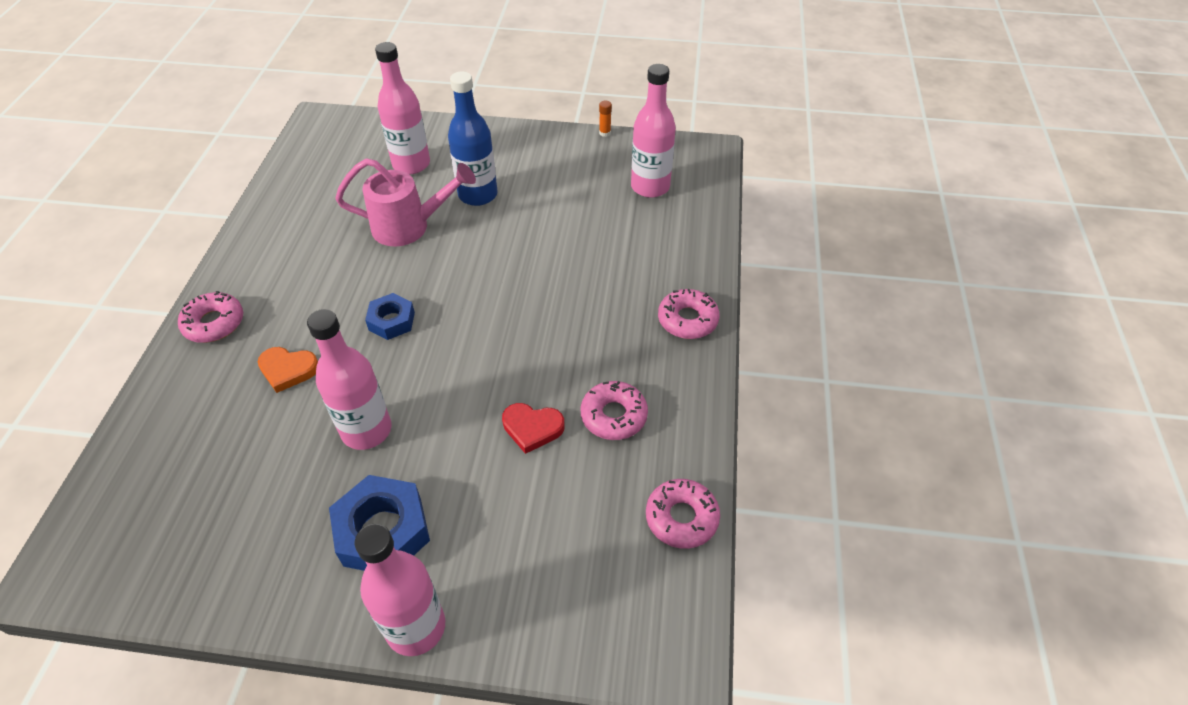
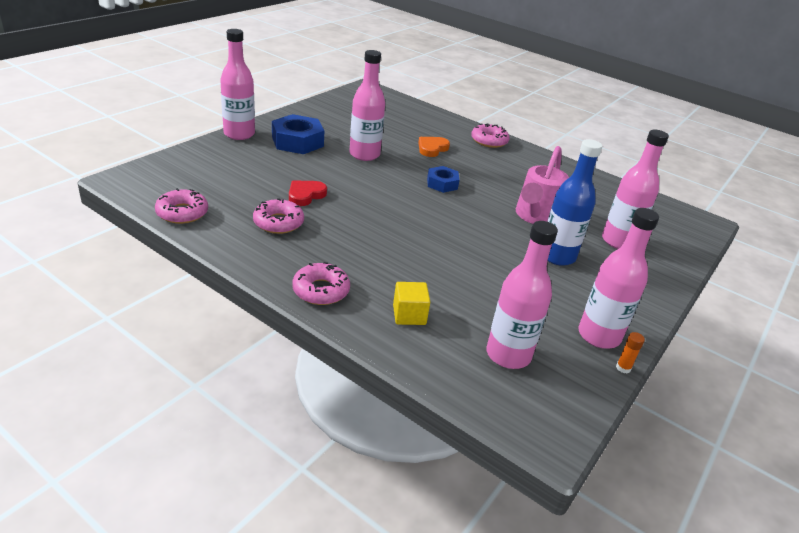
camera: 115 degrees right, 15 degrees down
none -> yellow cube [393,282,430,325]
none -> pink bottle [578,208,659,349]

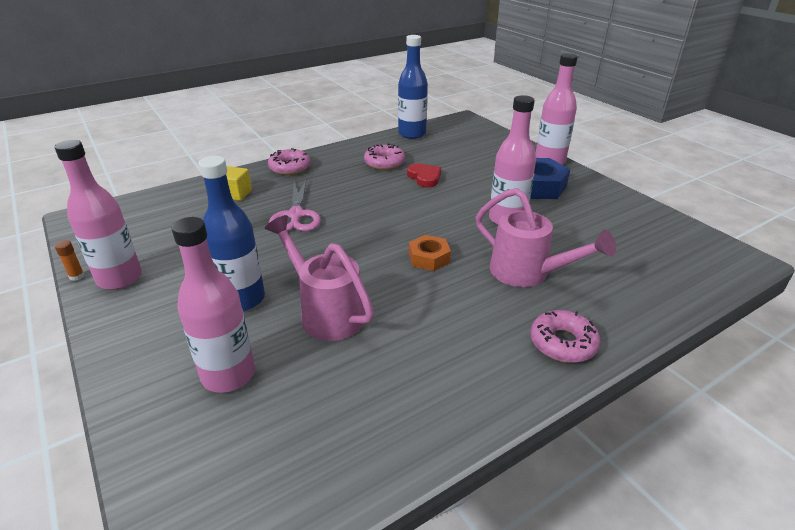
camera: 115 degrees right, 0 degrees up
pink donut [155,188,208,224] -> blue bottle [398,35,428,139]
orange heart [418,137,450,157] -> pink watering can [475,188,616,287]
blue nut [427,166,460,193] -> orange nut [409,235,451,271]
pink bottle [486,221,558,369] -> none
none -> pink scissors [269,180,321,231]

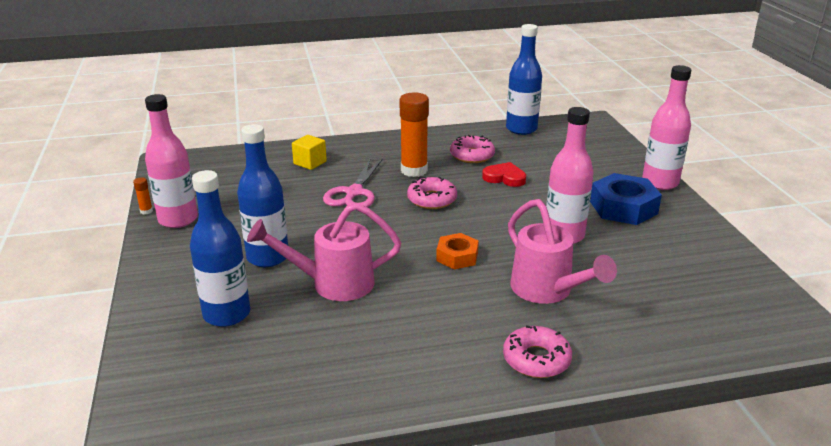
camera: 20 degrees right, 5 degrees down
pink bottle [172,217,255,393] -> blue bottle [190,170,250,327]
pink watering can [265,215,374,341] -> pink watering can turned 75 degrees counterclockwise [247,203,401,301]
pink donut [268,148,311,175] -> pink donut moved to [407,177,457,209]
red heart [407,163,441,188] -> red heart turned 60 degrees counterclockwise [482,162,526,187]
none -> orange glue stick [400,92,429,177]

